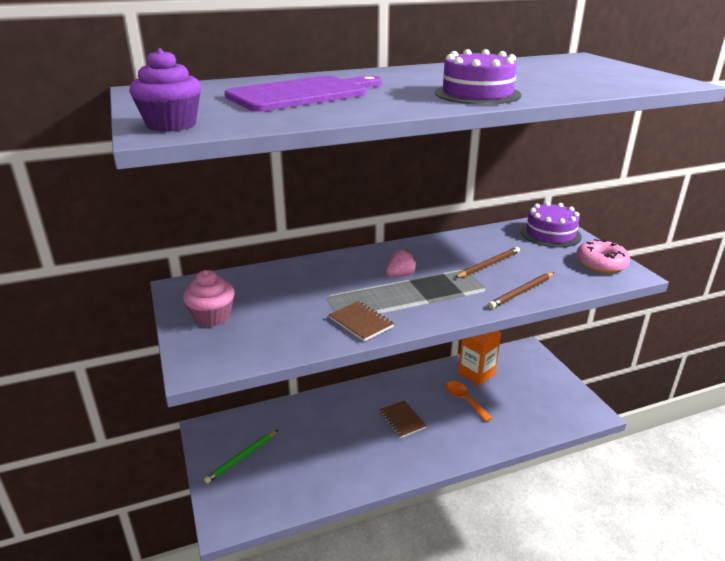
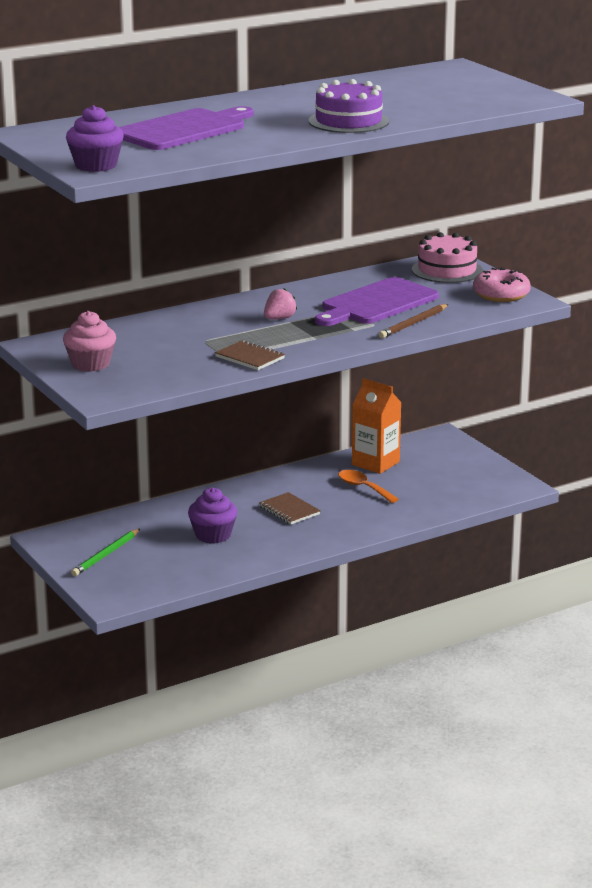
camera: 10 degrees left, 5 degrees down
brown pencil [455,247,520,278] -> purple cutting board [315,277,439,326]
purple cake [521,202,582,248] -> pink cake [412,232,483,283]
none -> purple cupcake [188,488,237,544]

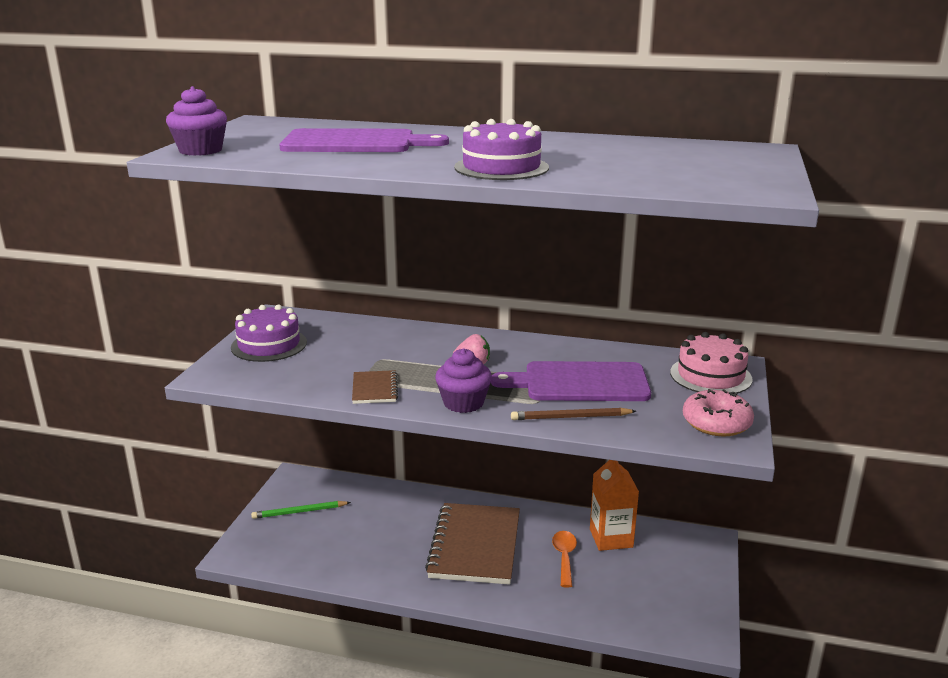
camera: 45 degrees right, 0 degrees up
pink cupcake [63,311,116,372] -> purple cake [231,305,307,362]
purple cupcake [188,488,237,544] -> purple cupcake moved to [435,348,492,413]
brown notebook [259,492,321,524] -> brown notebook [425,503,520,585], size x2.16

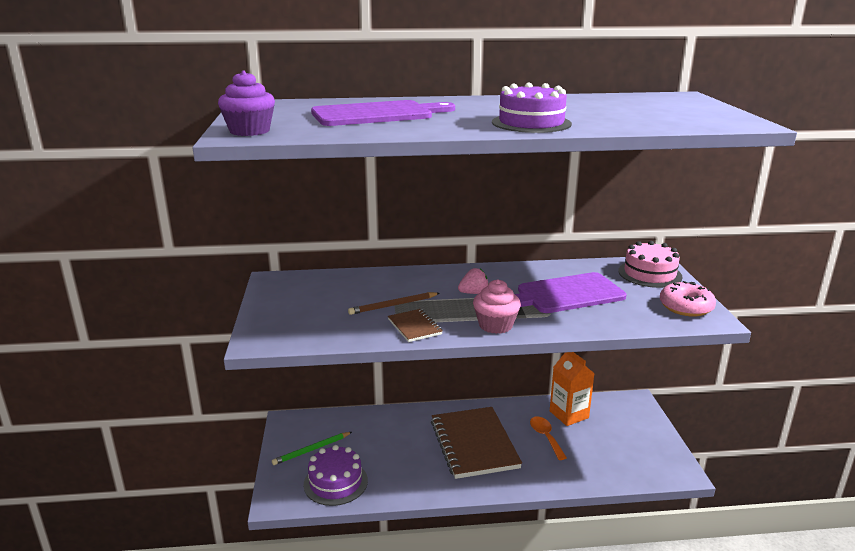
camera: 20 degrees left, 0 degrees up
purple cake [231,305,307,362] -> purple cake moved to [304,445,368,506]
purple cupcake [435,348,492,413] -> pink cupcake [473,279,521,334]
brown pencil [511,408,636,420] -> brown pencil moved to [348,292,439,315]

